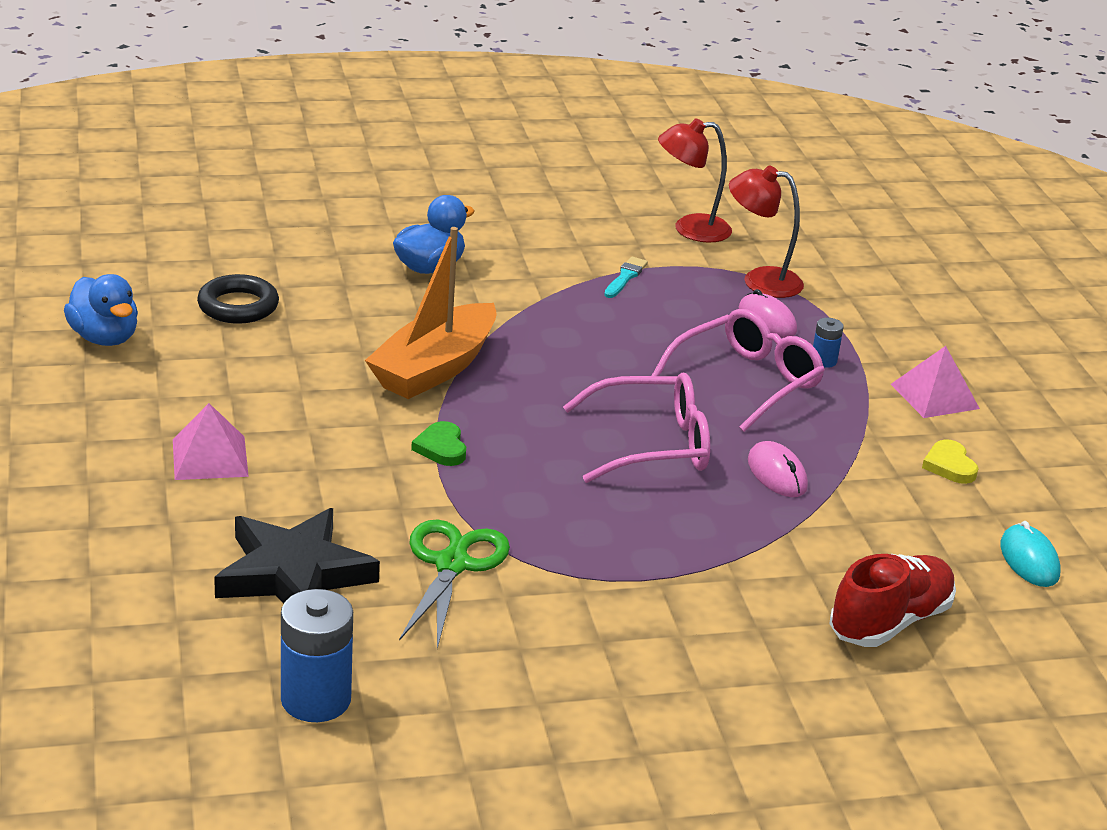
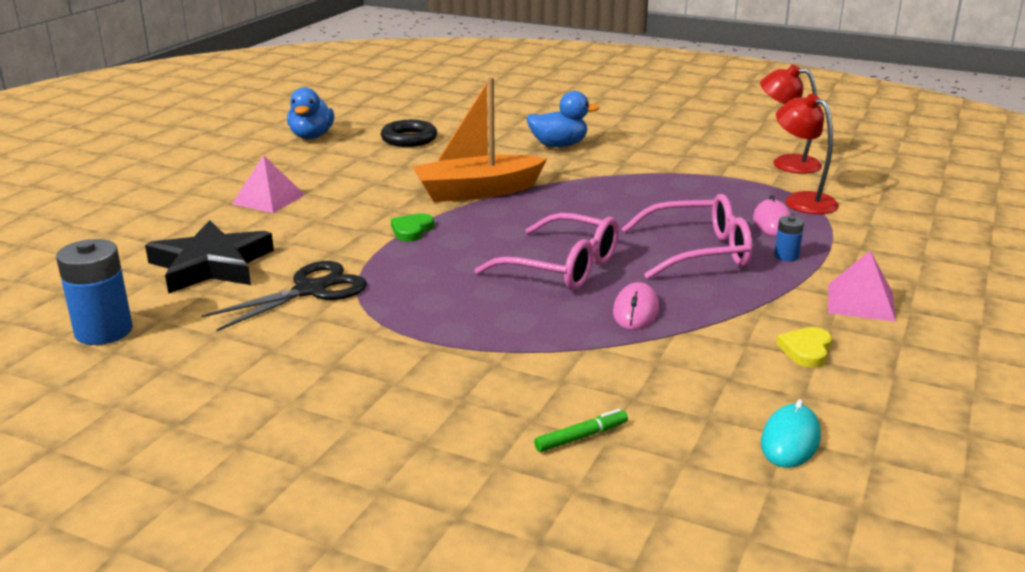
camera: 40 degrees right, 5 degrees down
green scissors [399,520,510,649] -> black scissors [202,261,367,331]
turquoise brush [604,257,648,298] -> none
red shoe [829,554,956,647] -> green marker [534,409,628,452]

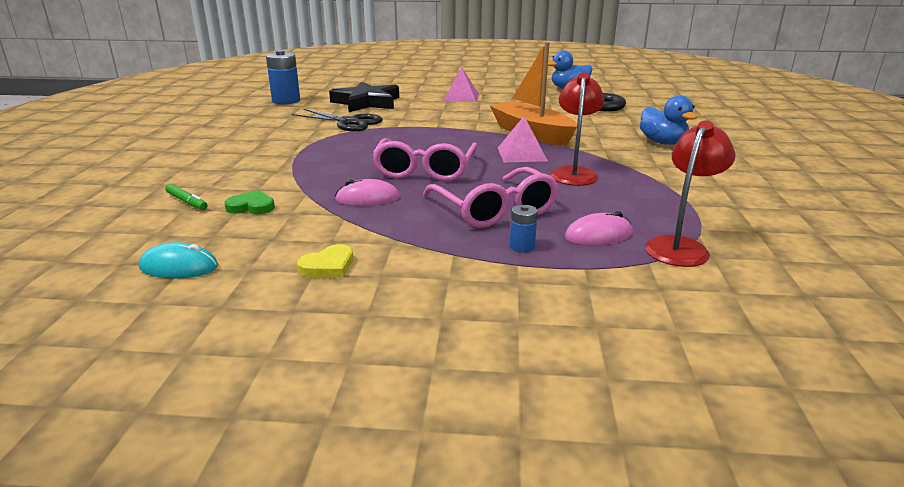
camera: 70 degrees right, 0 degrees up
green heart [391,213,434,242] -> green heart moved to [224,190,275,214]
red lamp [760,65,822,174] -> red lamp moved to [550,72,605,186]
yellow heart [776,327,832,368] -> yellow heart turned 135 degrees clockwise [297,244,353,277]
pink pyramid [828,251,896,322] -> pink pyramid moved to [498,116,548,162]

